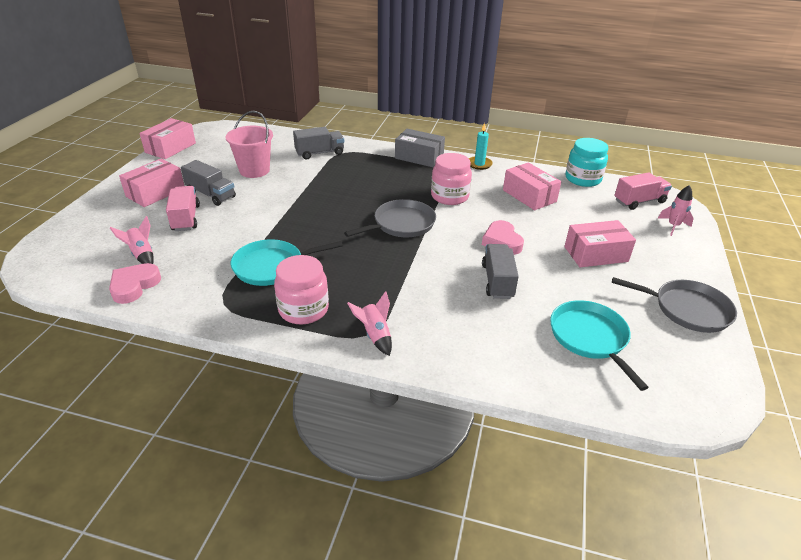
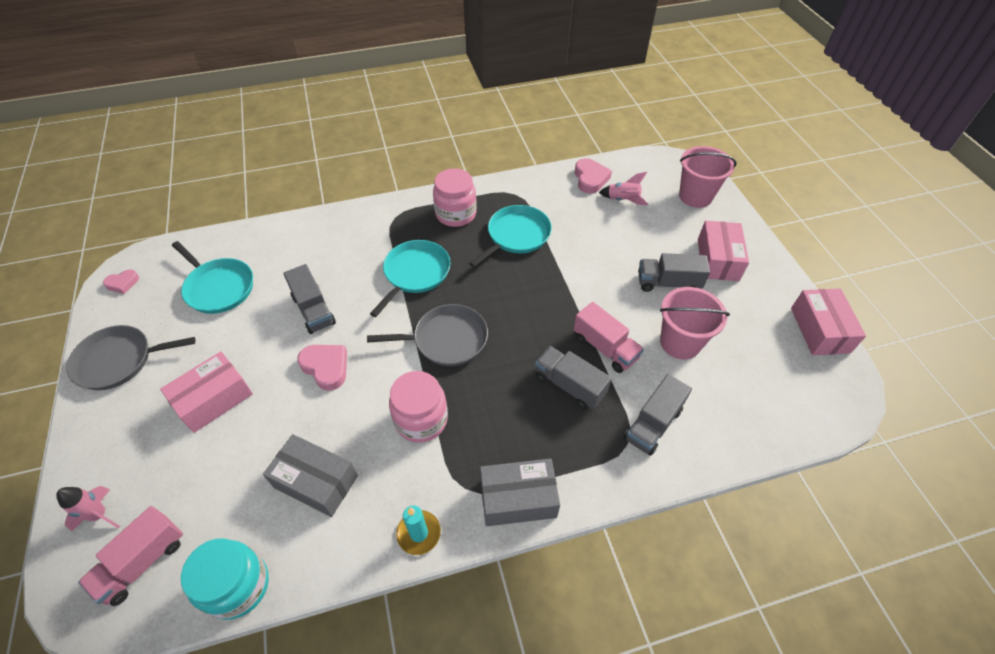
camera: 150 degrees right, 15 degrees up
pink truck [166,186,200,231] -> pink truck moved to [574,302,644,373]
grey pan [344,199,436,237] -> grey pan turned 120 degrees counterclockwise [367,304,488,366]
pink rocket [347,291,392,356] -> none
pink box [503,162,561,210] -> grey box [263,434,358,517]
none -> pink heart [103,269,139,294]
none -> turquoise pan [370,240,451,317]
none -> grey truck [535,346,612,410]
none -> pink bucket [679,146,737,208]

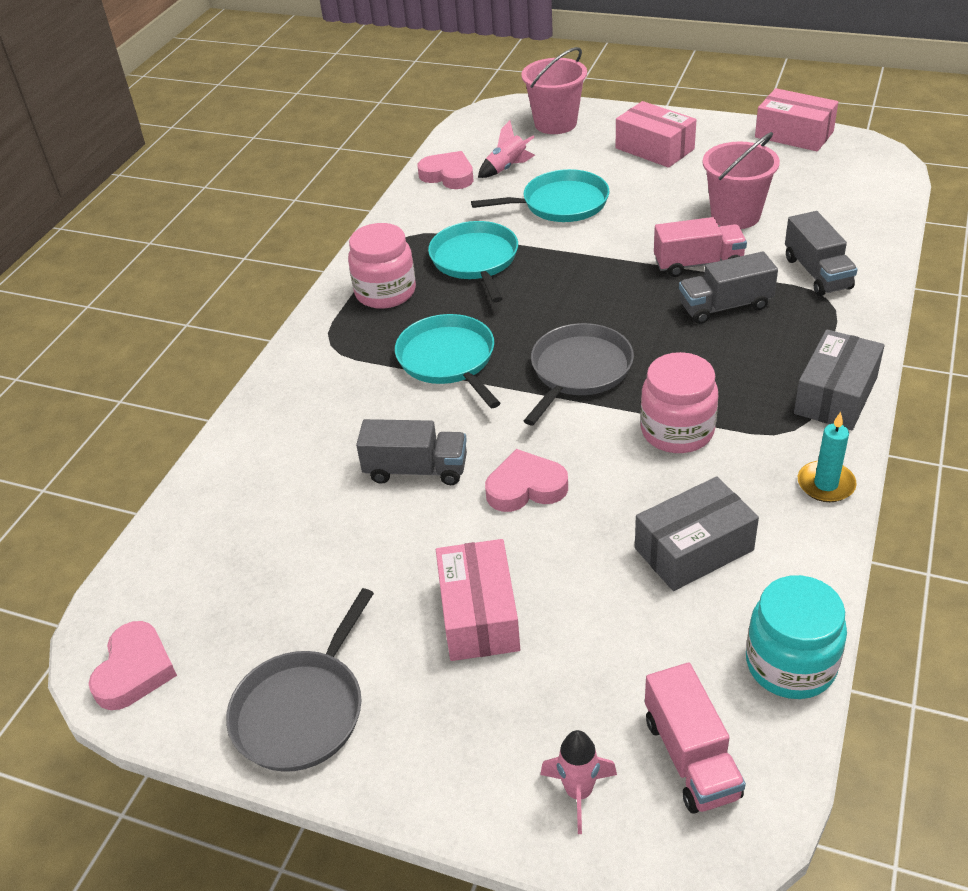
camera: 50 degrees left, 10 degrees down
pink heart [103,269,139,294] -> pink heart [89,621,177,710], size x1.61
turquoise pan [172,241,253,314] -> turquoise pan moved to [471,169,609,222]
grey truck [638,253,710,292] -> none

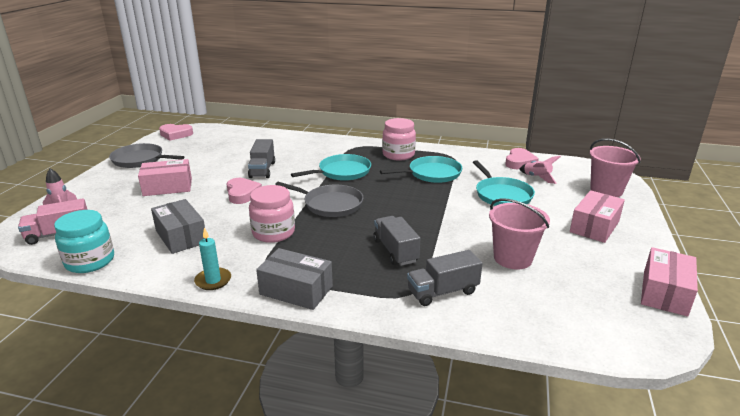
camera: 80 degrees right, 15 degrees down
pink truck [654,217,747,277] -> none

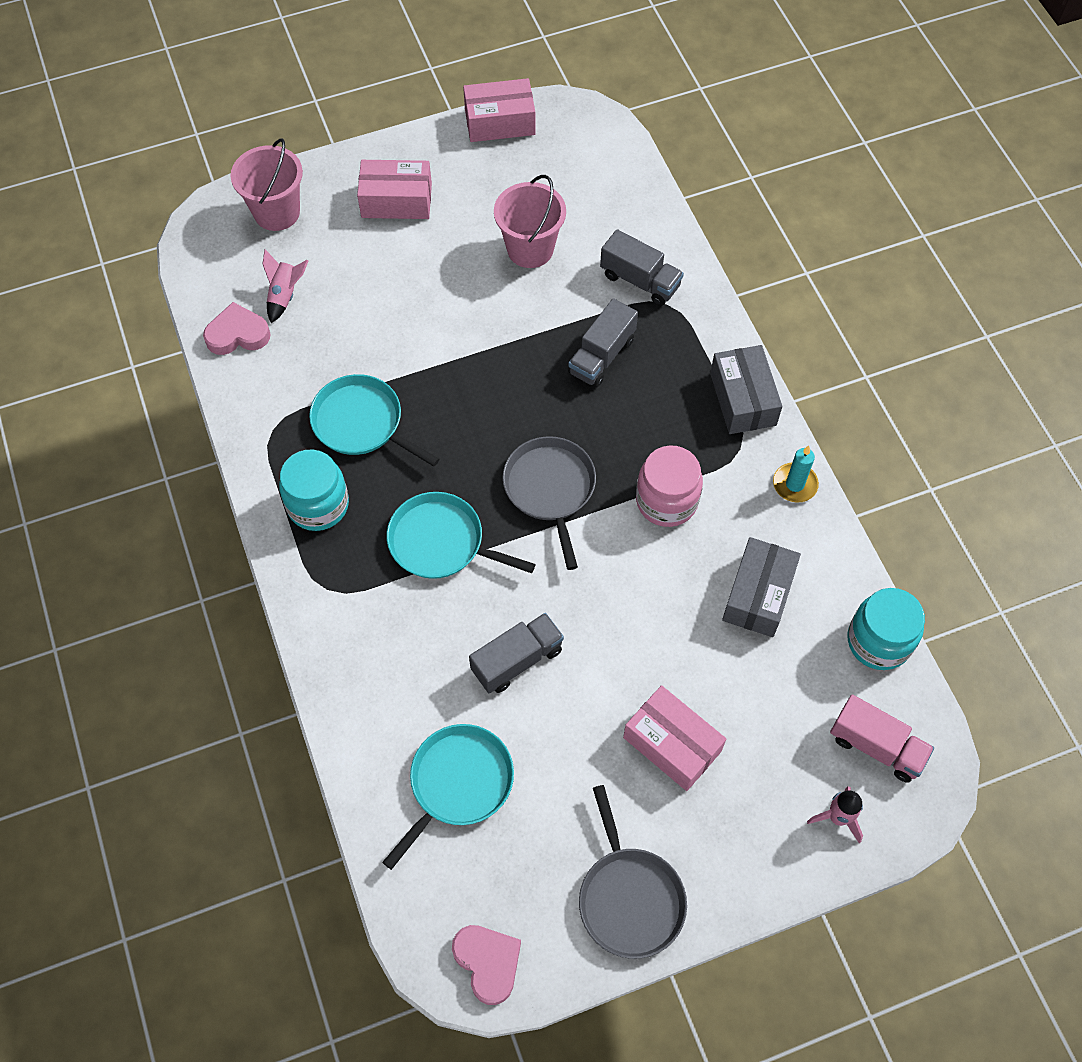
camera: 125 degrees left, 35 degrees up
pink heart [227,178,262,204] -> none
pink jar [382,118,416,161] -> turquoise jar [279,449,349,531]
turquoise pan [473,160,535,206] -> turquoise pan moved to [382,724,514,870]

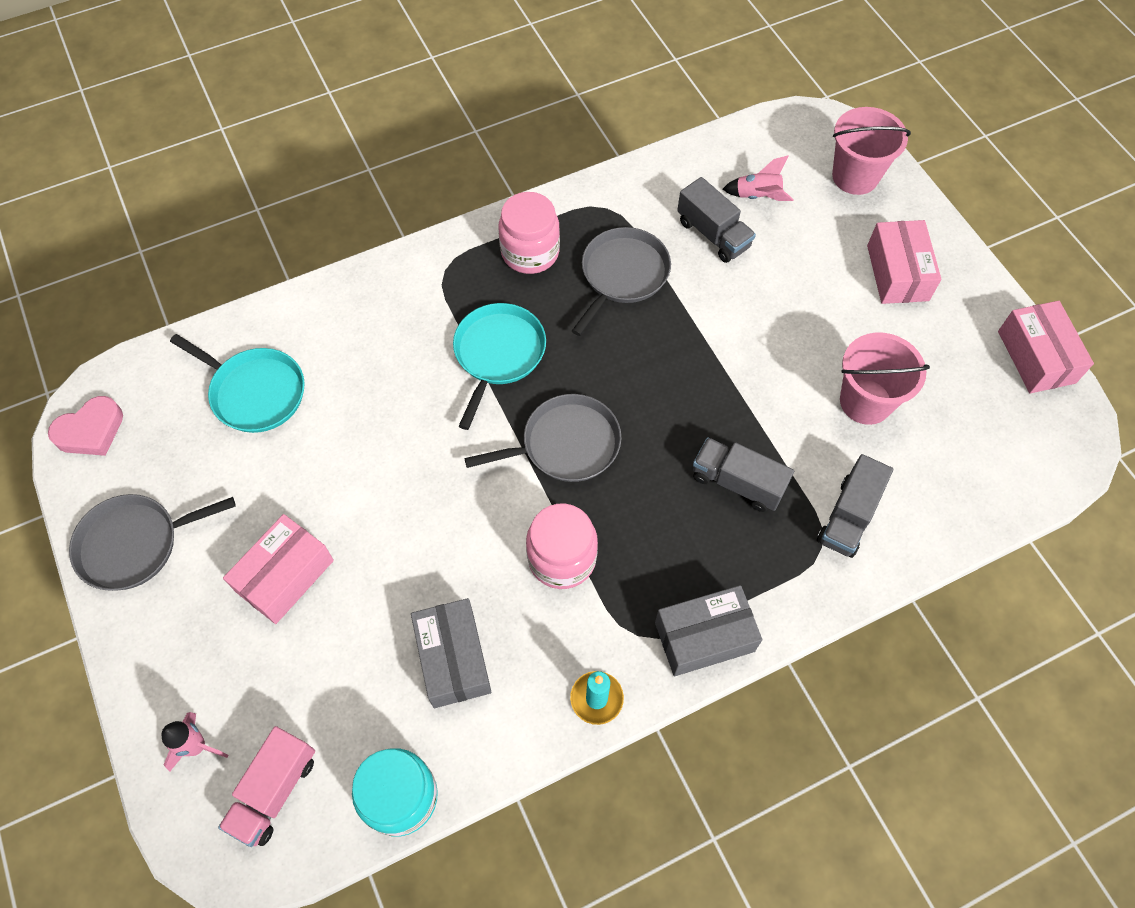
camera: 85 degrees right, 0 degrees up
pink heart [203,302,270,355] -> none
turquoise jar [279,449,349,531] -> pink jar [498,192,560,274]
turquoise pan [309,374,440,466] -> grey pan [572,227,671,336]
grey truck [469,613,564,693] -> grey truck moved to [677,177,756,263]
grey box [722,537,801,637] -> grey box turned 60 degrees clockwise [411,598,491,708]

